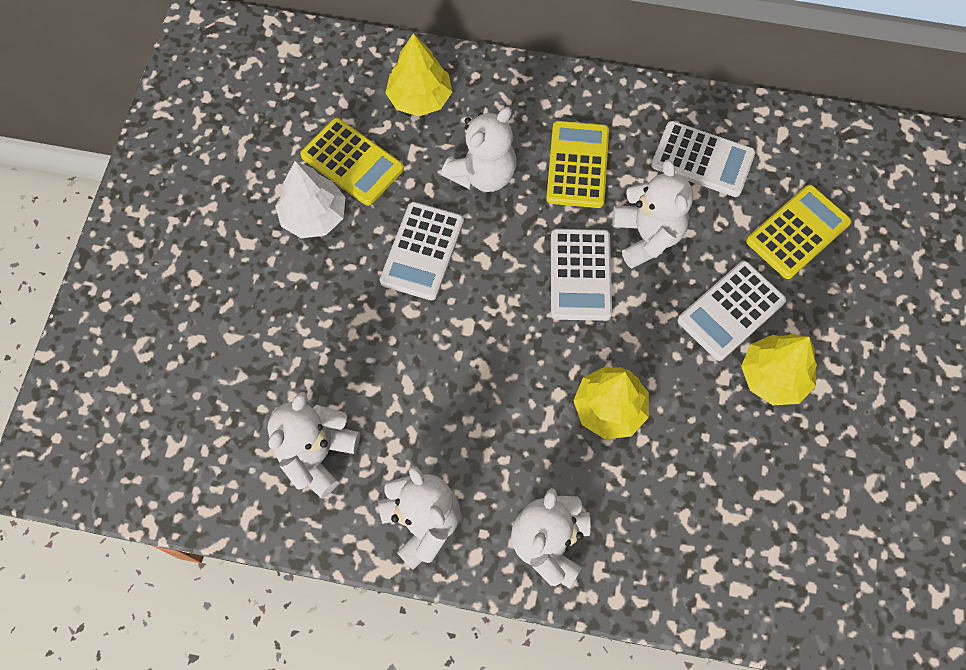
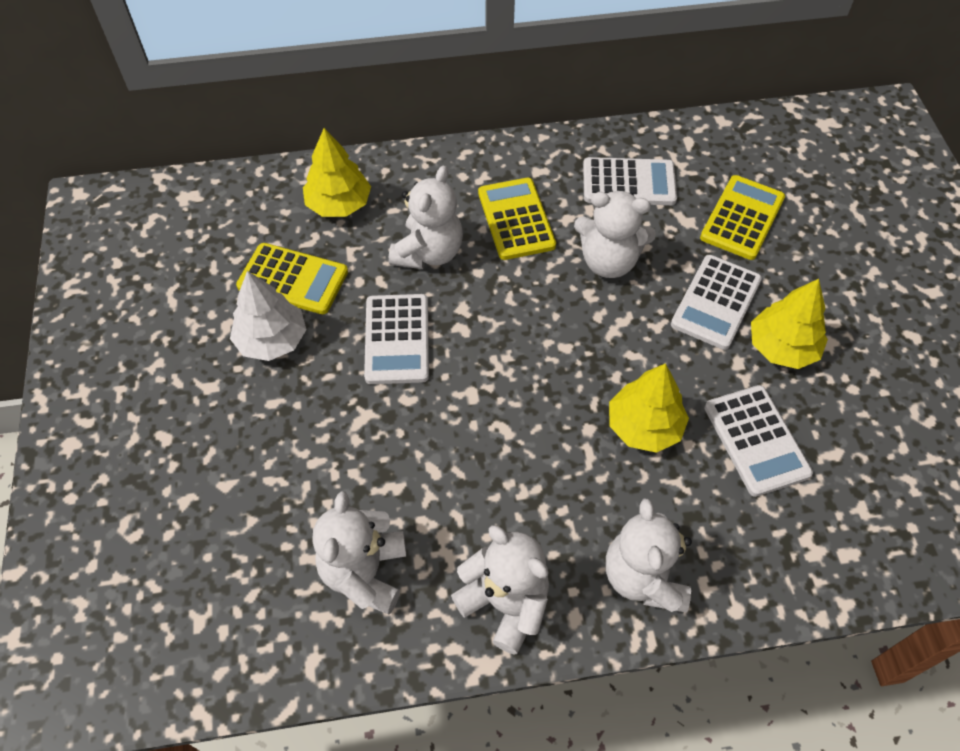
camera: 20 degrees left, 10 degrees down
white calculator [551,229,612,321] -> white calculator moved to [704,385,813,497]
white teddy bear [613,159,693,269] -> white teddy bear turned 135 degrees clockwise [574,191,656,278]

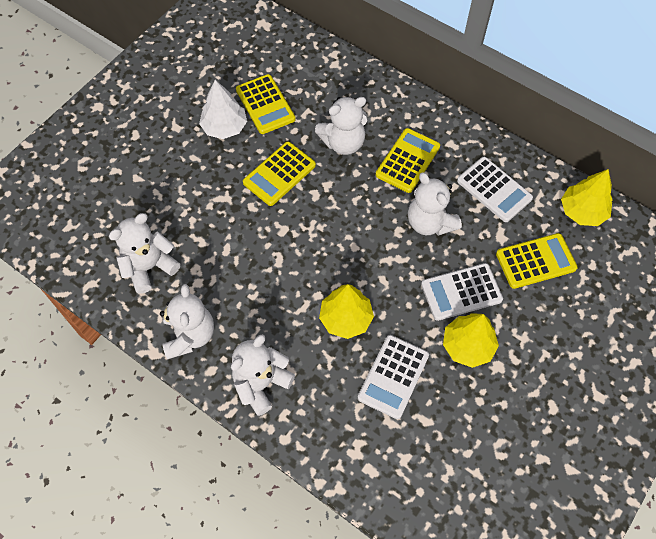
camera: 45 degrees right, 5 degrees up
yellow tree [303,128,371,217] -> yellow tree moved to [561,169,613,226]
white calculator [364,294,429,384] -> yellow calculator [243,142,316,206]

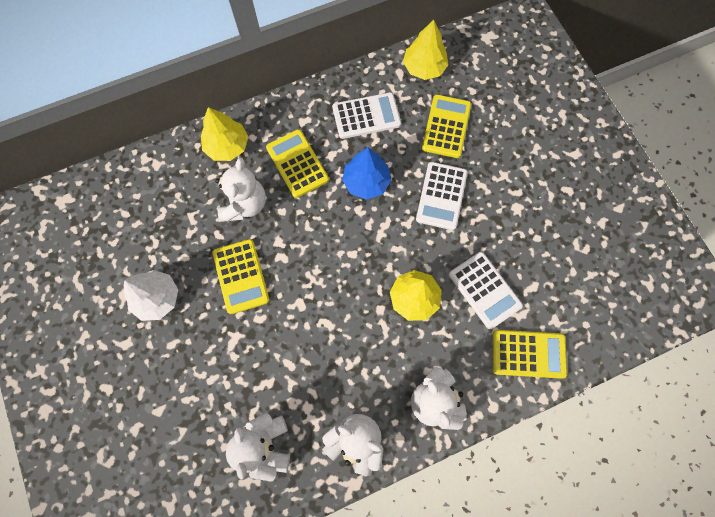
camera: 60 degrees left, 10 degrees up
yellow calculator [236,74,296,134] -> yellow calculator moved to [493,330,567,379]
white teddy bear [408,172,462,236] -> blue tree [342,148,391,200]
yellow tree [443,314,499,368] -> yellow tree moved to [201,107,249,161]

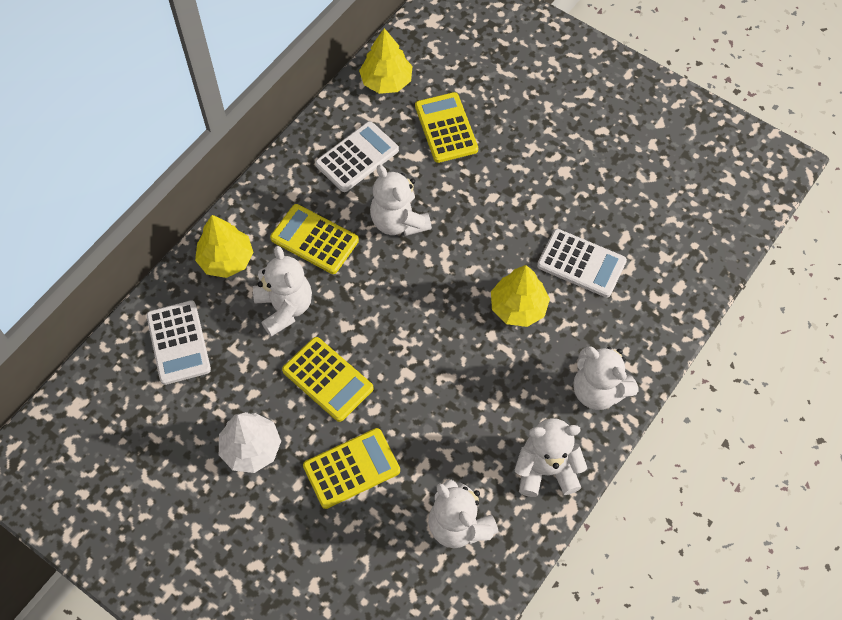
camera: 30 degrees left, 10 degrees down
blue tree [342,148,391,200] -> white teddy bear [370,165,432,236]
white calculator [416,162,468,230] -> white calculator moved to [146,300,211,385]
yellow calculator [493,330,567,379] -> yellow calculator moved to [303,428,400,509]

